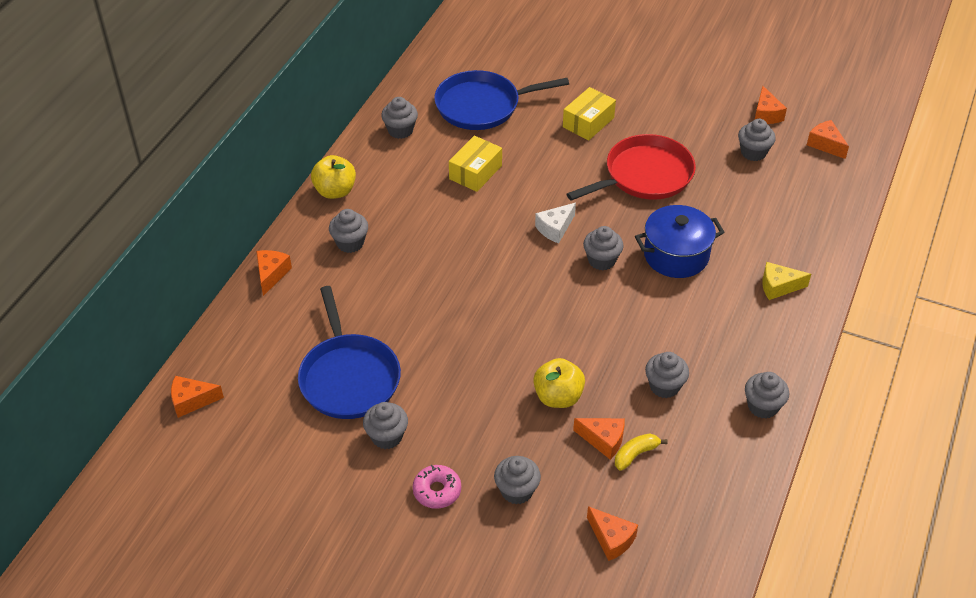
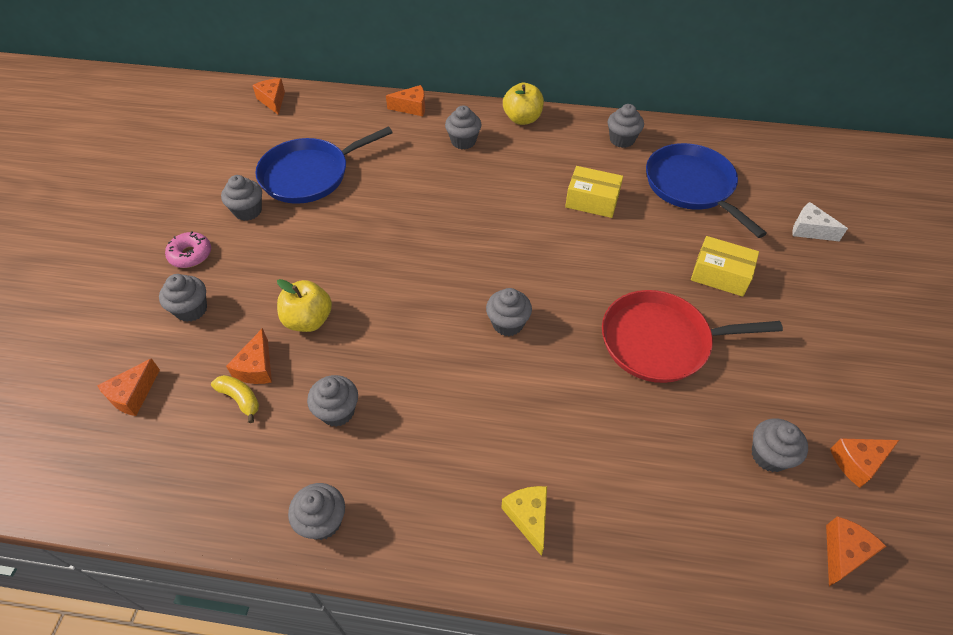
camera: 75 degrees right, 5 degrees up
white cheese [535,203,576,243] -> white cheese moved to [792,202,848,241]
red pan [566,134,696,201] -> red pan turned 135 degrees clockwise [602,290,783,383]
blue pot [635,205,724,278] -> none

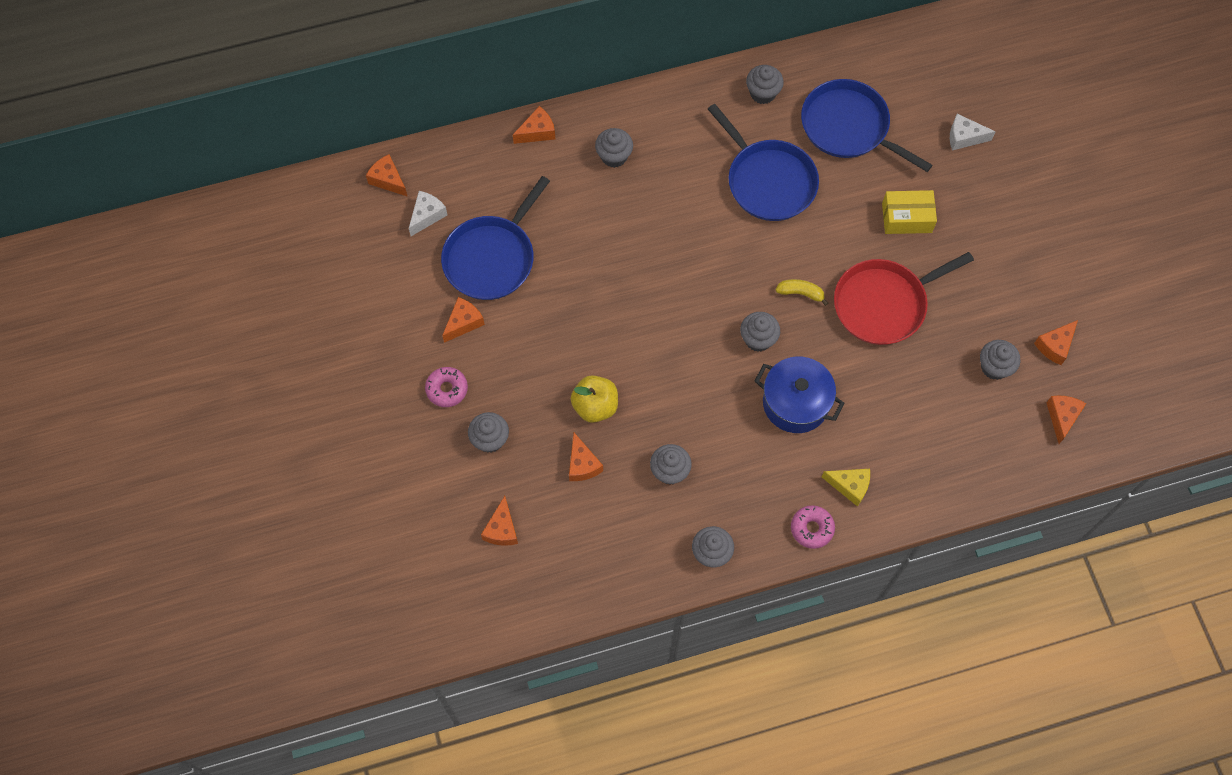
camera: 25 degrees left, 15 degrees up
yellow banana [211,375,259,423] -> yellow banana moved to [776,279,828,306]
grey cupcake [221,175,262,221] -> orange cheese [442,297,485,343]
yellow cheese [501,486,547,556] -> yellow cheese turned 150 degrees clockwise [822,469,870,507]
yellow apple [503,83,544,125] -> none
yellow box [565,166,623,218] -> blue pan [708,104,819,221]
none -> white cheese [409,191,447,236]
none -> blue pot [755,357,845,433]
none -> pink donut [791,505,835,549]

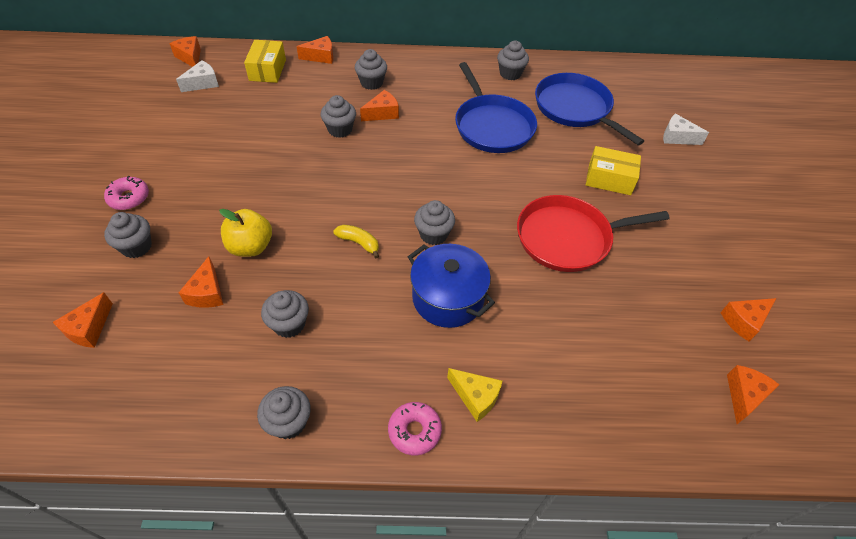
camera: 15 degrees right, 15 degrees down
blue pan [441,176,550,300] -> none
orange cheese [442,297,485,343] -> orange cheese moved to [360,90,399,121]
yellow banana [776,279,828,306] -> yellow banana moved to [333,225,379,258]
grey cupcake [980,340,1020,380] -> grey cupcake moved to [321,95,356,138]
none -> yellow box [244,40,286,83]

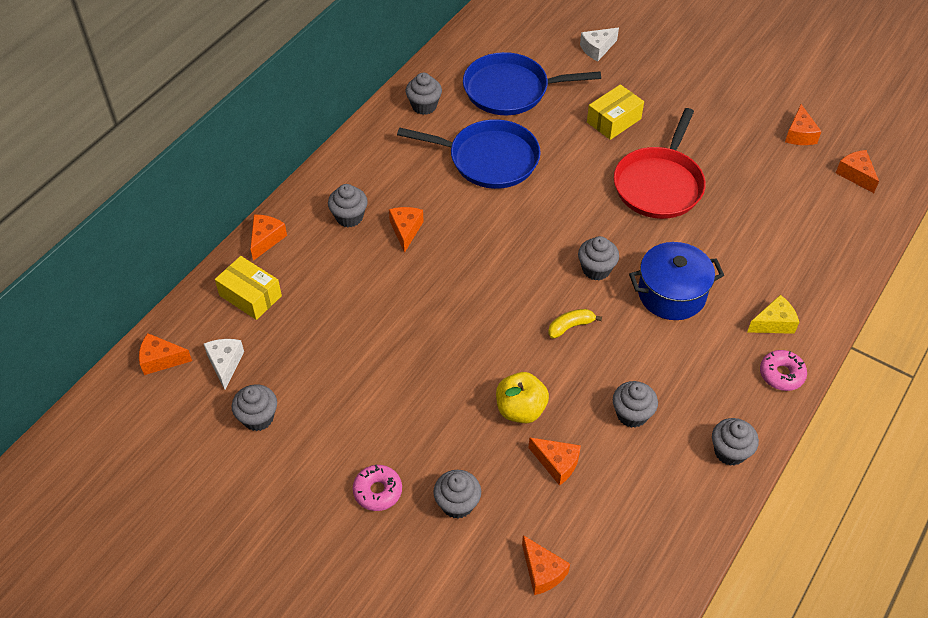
camera: 55 degrees left, 0 degrees up
grey cupcake [321,95,356,138] -> grey cupcake moved to [232,384,277,431]

